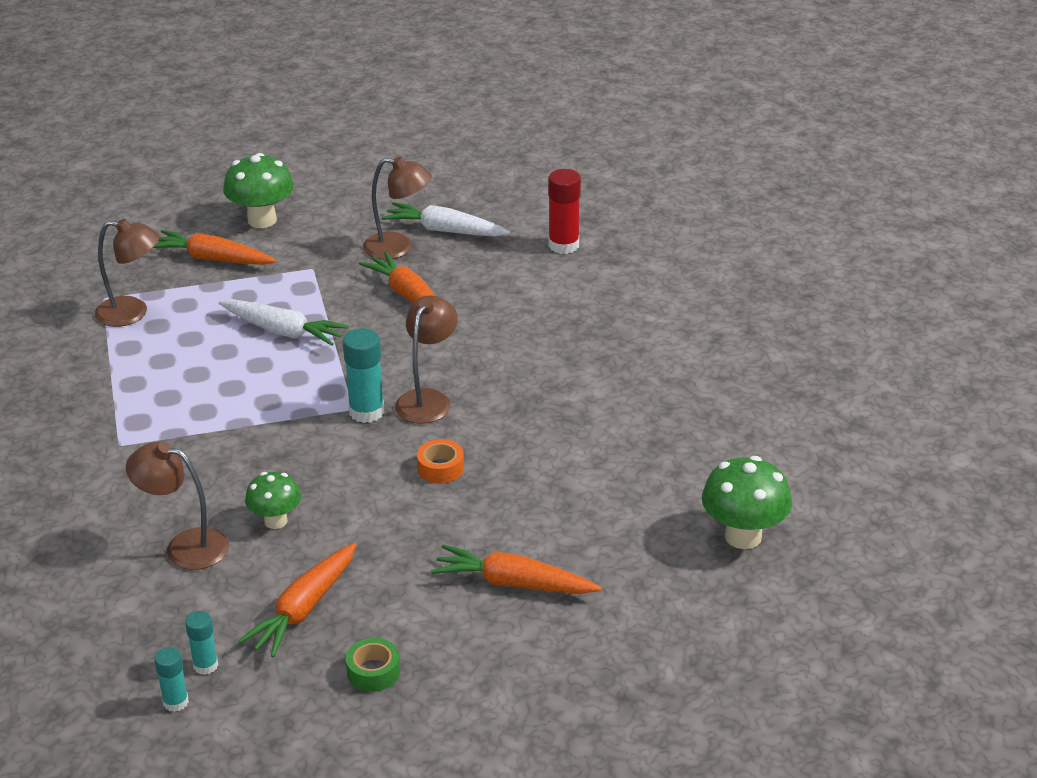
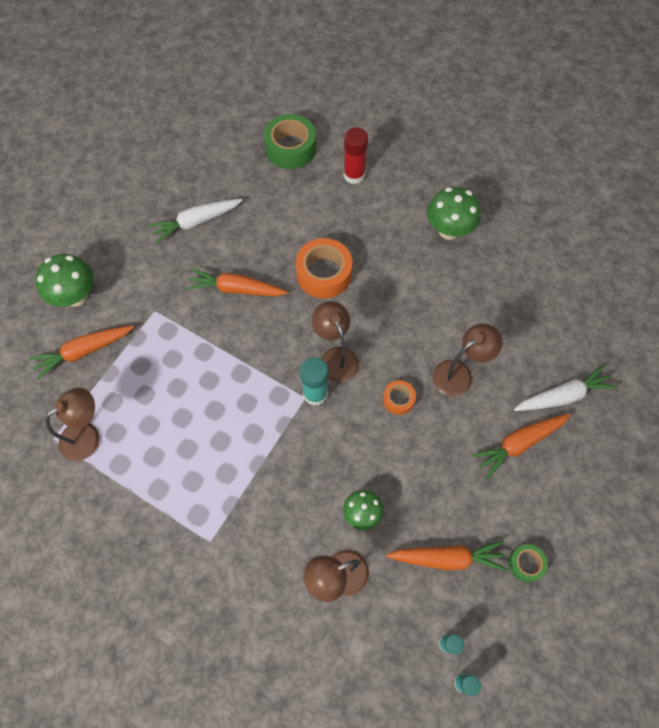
camera: 45 degrees left, 30 degrees up
white carrot [218,299,349,346] -> white carrot moved to [514,364,618,411]
orange carrot [238,542,357,657] -> orange carrot turned 75 degrees counterclockwise [386,540,507,571]
brown lamp [363,156,432,260] -> brown lamp moved to [433,323,503,396]
red glue stick [548,169,581,254] -> red glue stick moved to [344,127,368,184]
green mushroom [702,456,792,549] -> green mushroom moved to [427,187,481,240]
none -> green tape [264,114,316,169]
none -> orange tape [295,238,352,299]

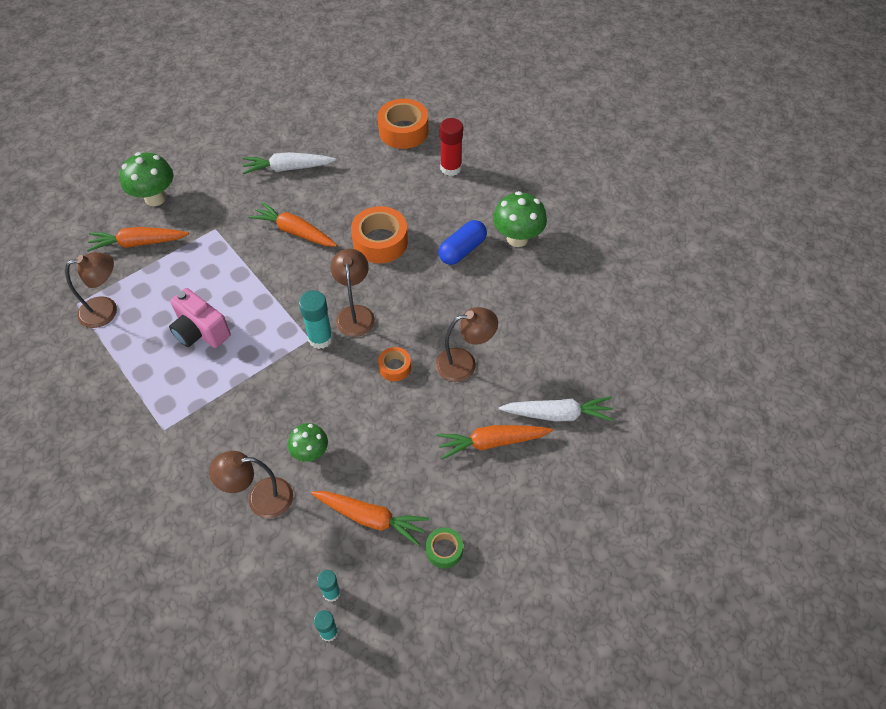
camera: 20 degrees right, 10 degrees down
green tape [264,114,316,169] -> orange tape [378,99,429,149]
none -> pink camera [169,288,231,348]
none -> blue capsule [438,220,487,265]

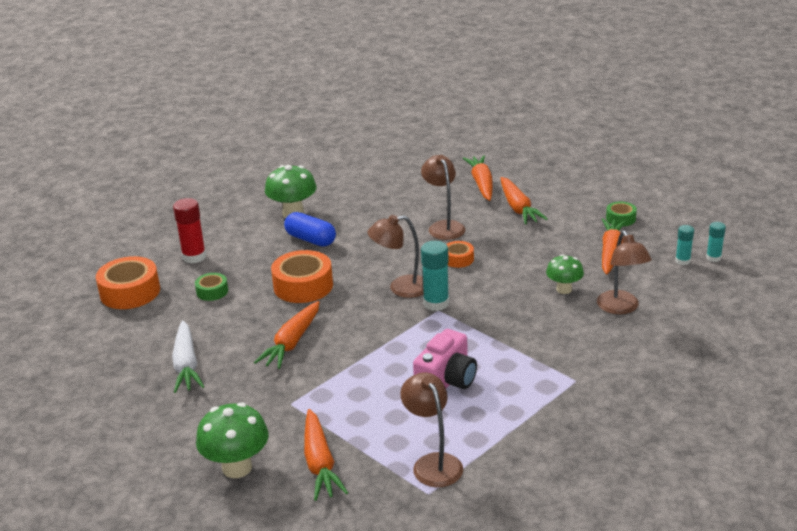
camera: 95 degrees left, 25 degrees down
white carrot [499,397,614,422] -> orange carrot [463,155,493,201]
none -> green tape [195,273,228,301]

